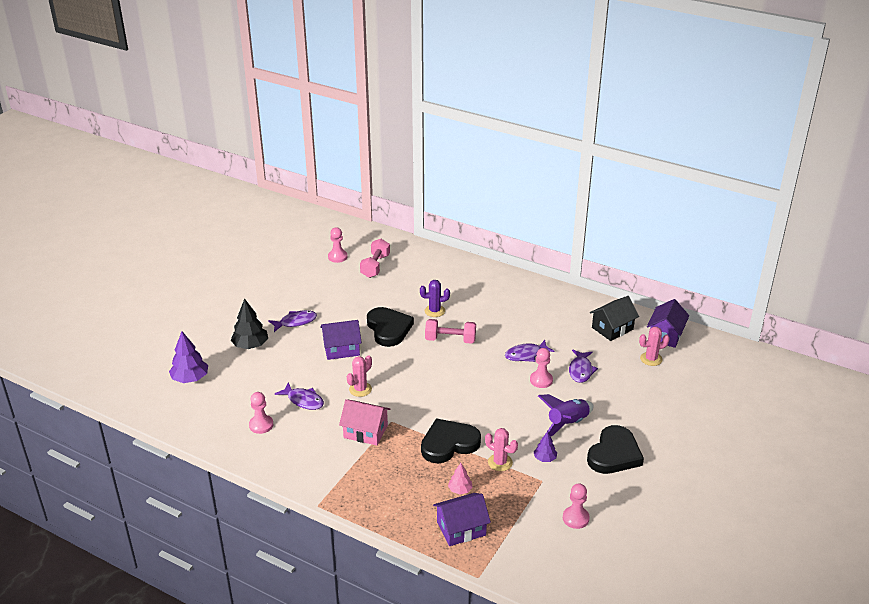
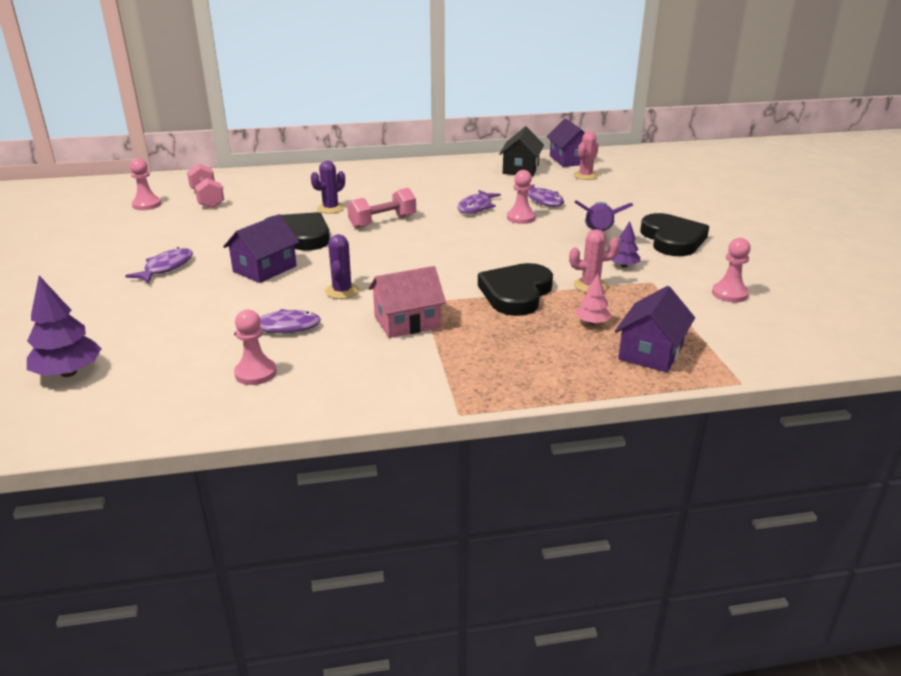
camera: 40 degrees left, 5 degrees down
black tree [231,298,268,349] -> none
pink cactus [347,355,372,397] -> purple cactus [325,234,359,299]

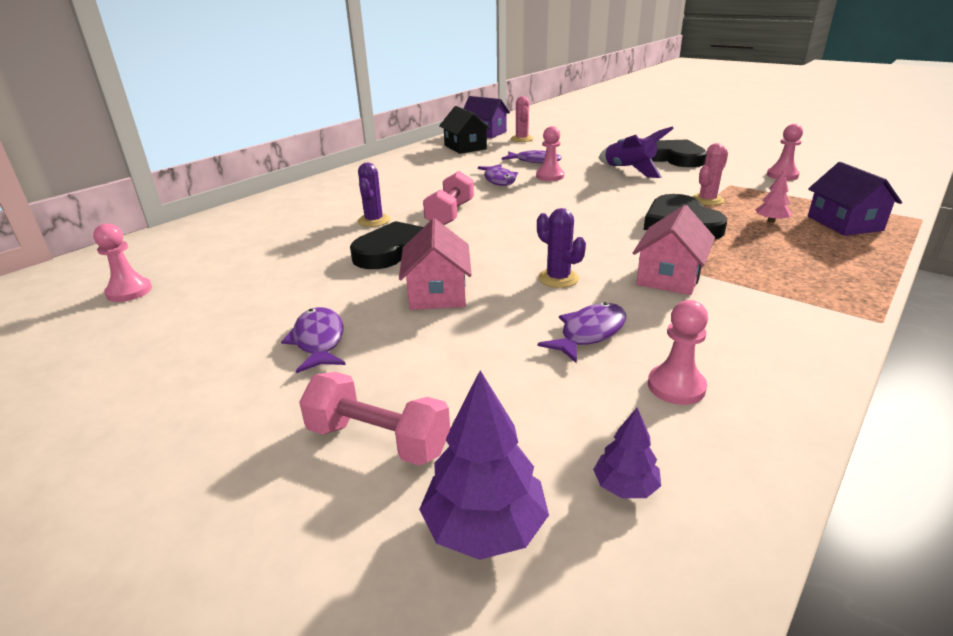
camera: 40 degrees left, 0 degrees up
pink dumbbell [187,164,224,208] -> pink dumbbell moved to [299,372,450,466]
purple house [223,214,299,283] -> pink house [399,218,472,310]
purple tree [612,221,640,268] -> purple tree moved to [593,408,661,498]

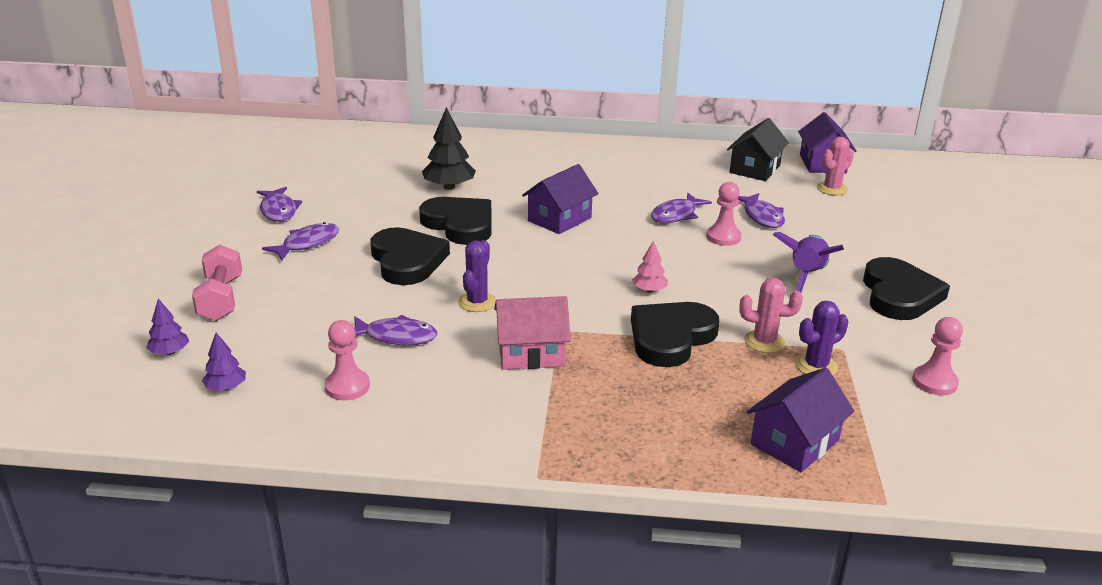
camera: 55 degrees right, 0 degrees up
pink pawn [93,223,152,302] -> none
purple cactus [357,162,390,227] -> purple cactus moved to [795,301,849,375]
pink house [399,218,472,310] -> black heart [371,227,450,285]
purple tree [419,370,549,560] -> purple tree [146,299,189,355], size x0.56
pink dumbbell [423,171,474,225] -> purple house [522,164,599,234]
pink tree [755,170,792,223] -> pink tree moved to [632,240,668,293]
none -> purple fish [257,187,302,221]
none -> black tree [422,107,476,190]

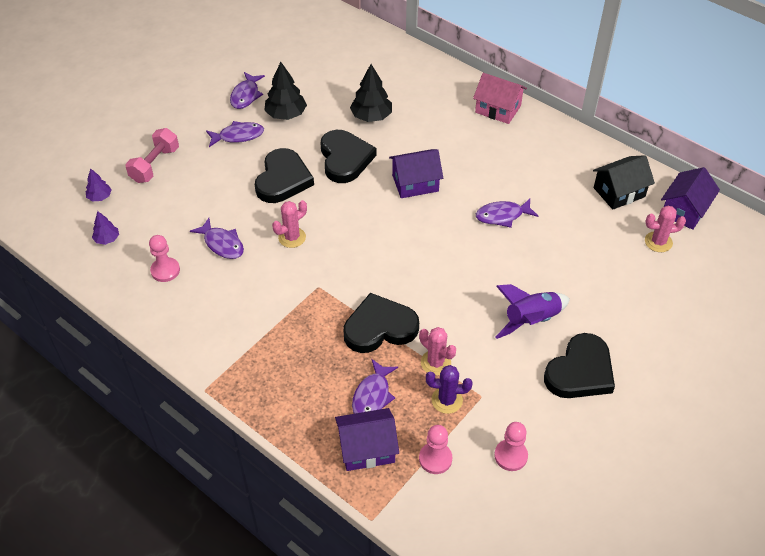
camera: 35 degrees right, 20 degrees up
purple cactus [458,240,496,312] -> pink cactus [272,200,307,248]
pink house [494,296,571,370] -> pink house moved to [473,73,527,124]
pink tree [632,240,668,293] -> none
pink pawn [706,182,741,246] -> pink pawn moved to [419,425,452,474]
purple fish [737,193,785,228] -> purple fish moved to [352,359,398,414]
none -> black tree [264,62,307,120]

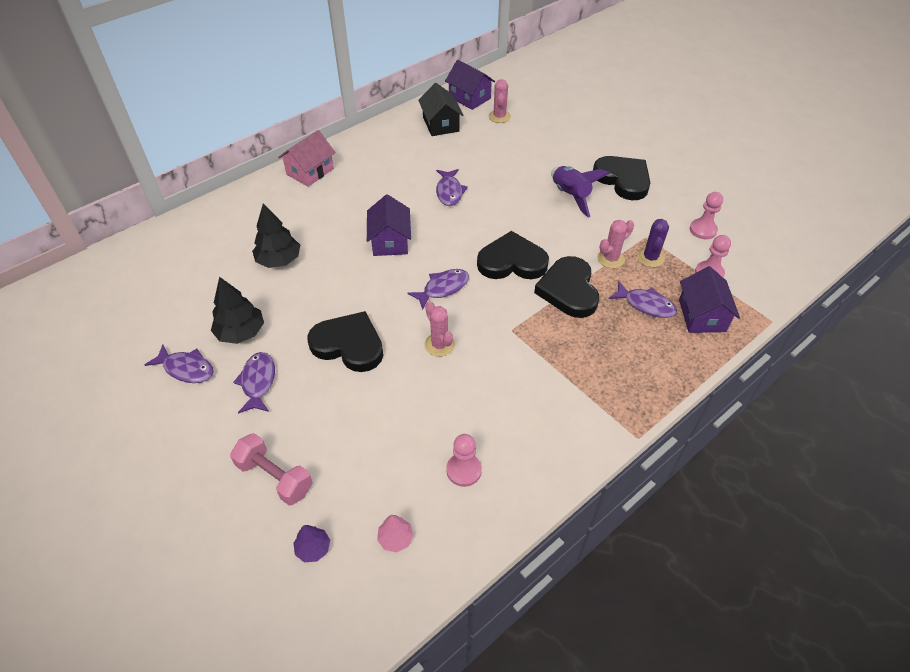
camera: 80 degrees left, 0 degrees up
purple tree [92,211,119,245] -> pink tree [377,515,414,552]
purple fish [190,218,244,259] -> purple fish moved to [407,269,469,310]
black heart [321,130,376,183] -> black heart moved to [477,231,549,279]

